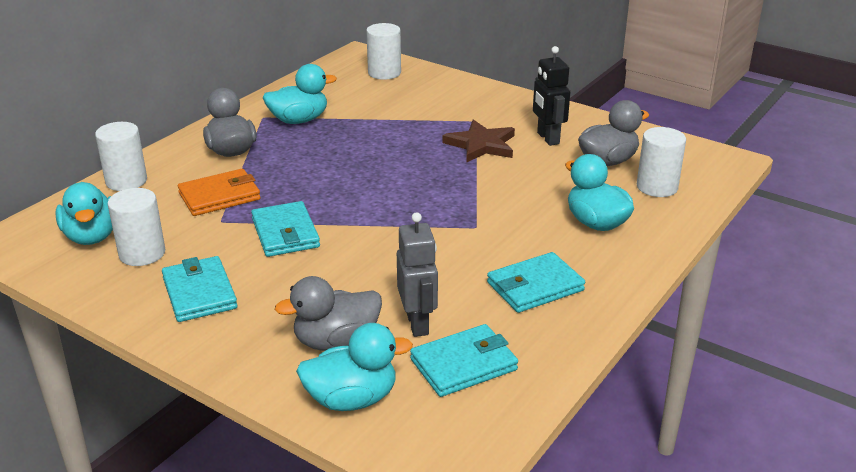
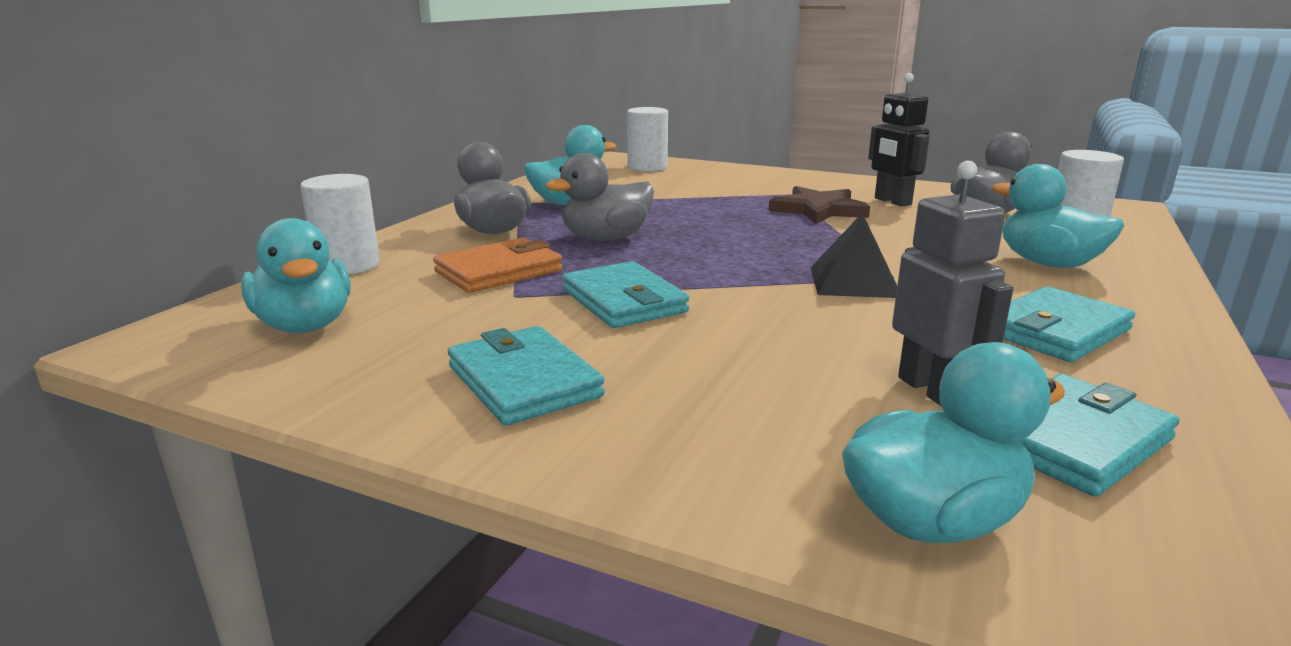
camera: 10 degrees left, 10 degrees down
white cylinder [108,188,165,266] -> none
grey duck [275,276,382,351] -> grey duck moved to [545,153,654,241]
none -> black pyramid [811,213,897,298]

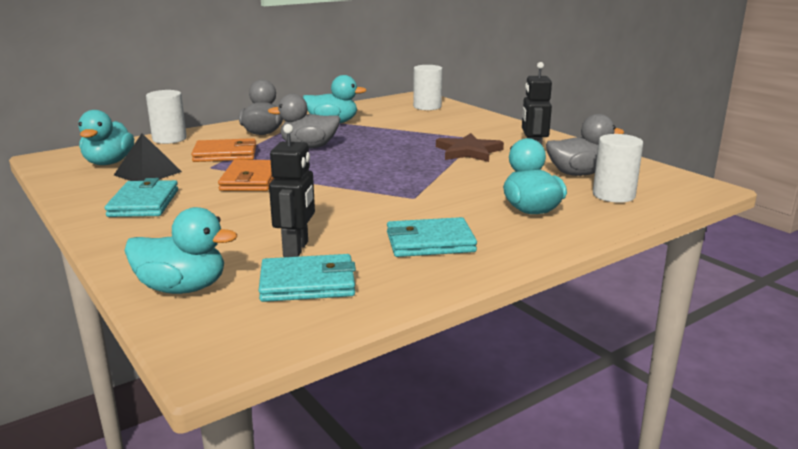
camera: 30 degrees right, 0 degrees up
turquoise wallet [562,261,689,328] -> orange wallet [218,160,274,191]
black pyramid [811,213,897,298] -> black pyramid moved to [114,133,182,181]
grey robot [892,161,1013,407] -> black robot [269,124,315,257]

